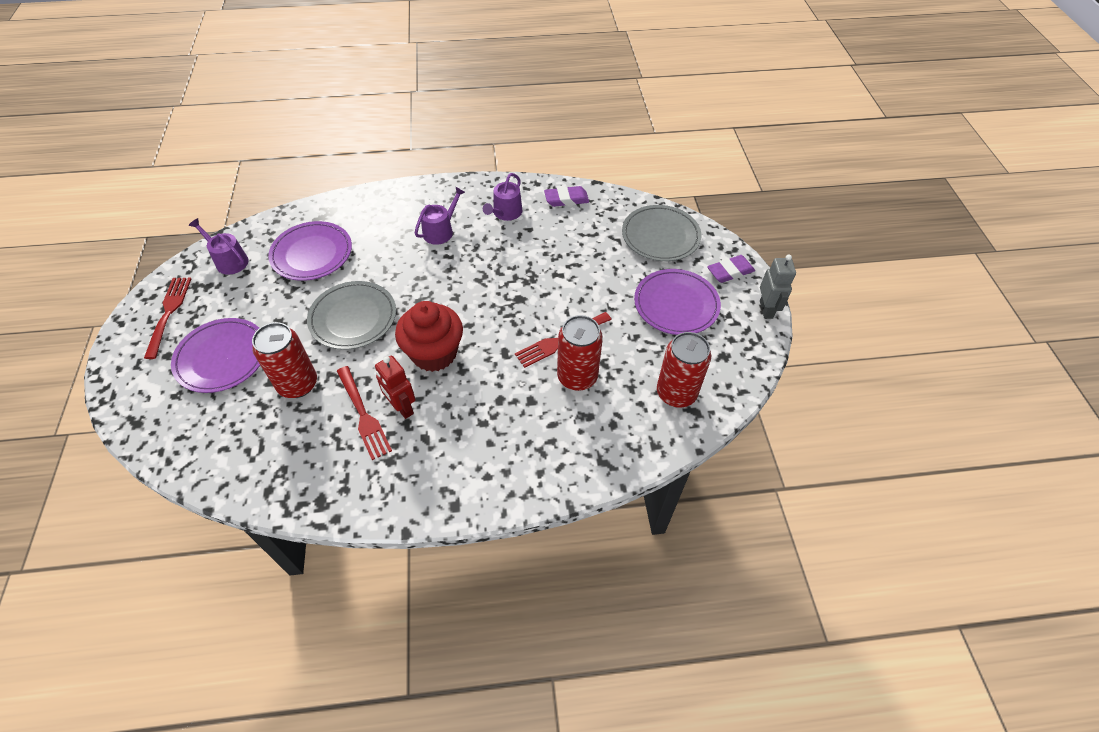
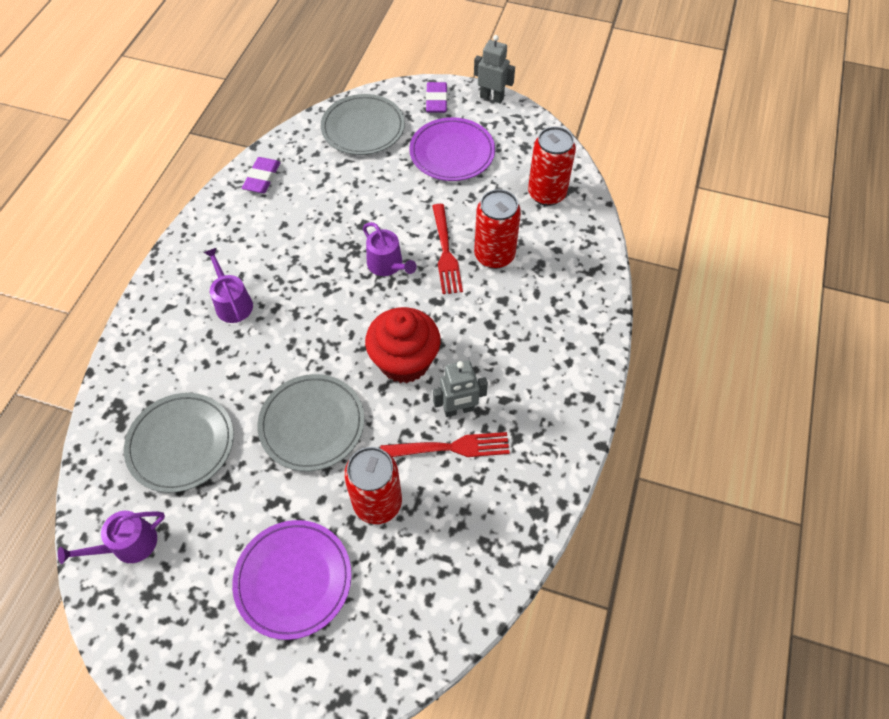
camera: 65 degrees left, 5 degrees up
red fork [144,278,191,359] -> none
purple plate [268,221,352,281] -> grey plate [124,393,234,493]
red robot [375,356,416,419] -> grey robot [433,360,488,417]
purple watering can [483,173,523,221] -> purple watering can moved to [363,222,417,276]

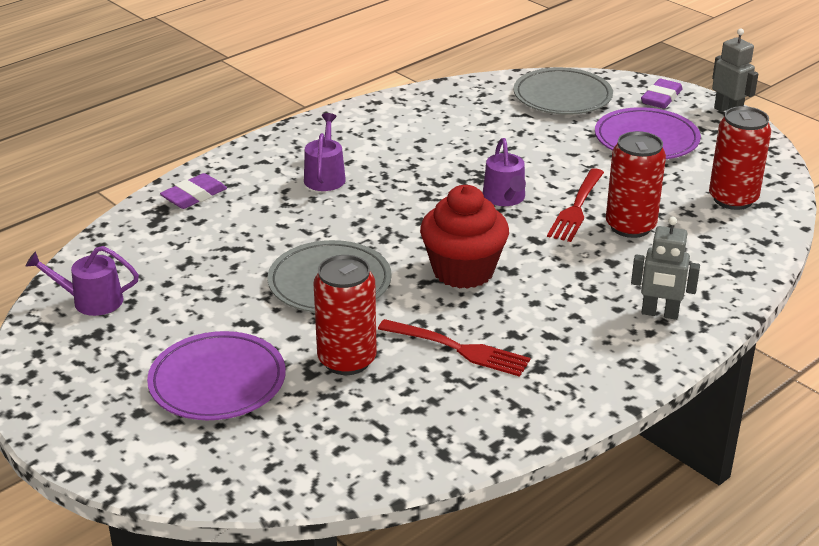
camera: 30 degrees right, 25 degrees down
grey plate [124,393,234,493] -> none
purple eraser [242,157,281,193] -> purple eraser moved to [160,173,227,209]
grey robot [433,360,488,417] -> grey robot moved to [631,217,700,320]

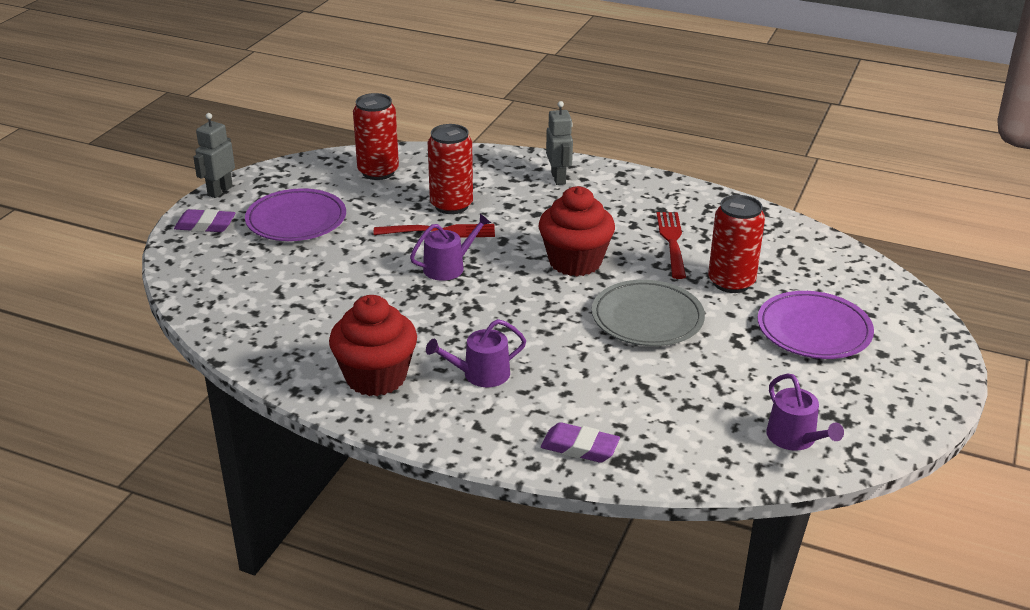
camera: 115 degrees left, 0 degrees up
grey plate [514,68,613,115] -> none
none -> red cupcake [329,295,417,396]

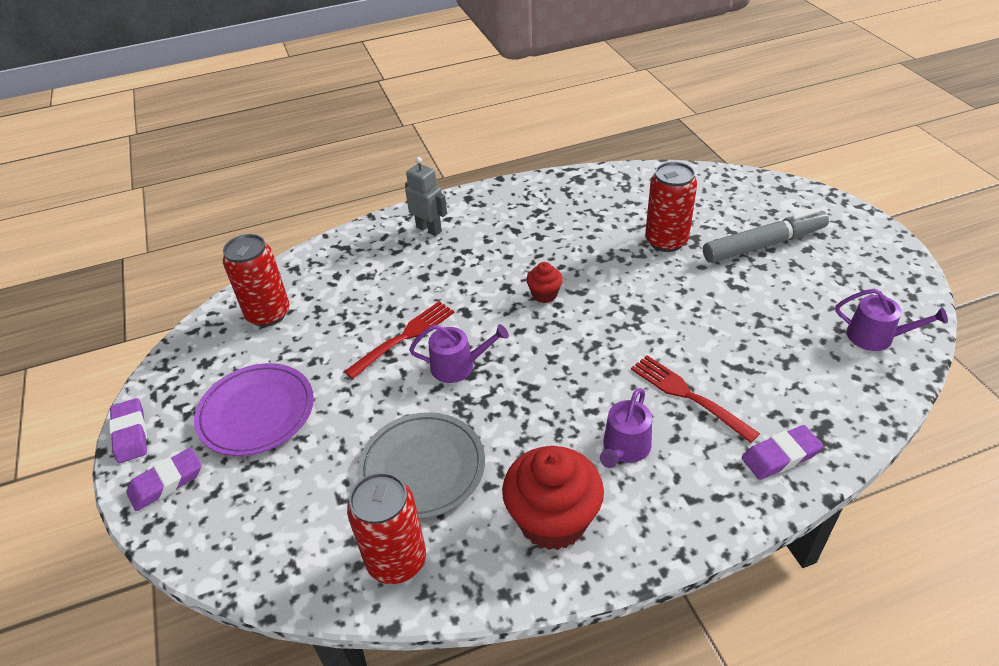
camera: 40 degrees left, 10 degrees up
grey robot [193,113,235,198] -> purple eraser [109,398,147,463]
purple watering can [410,214,491,281] -> purple watering can turned 75 degrees clockwise [409,324,509,383]
red can [428,124,473,214] -> red can moved to [347,472,426,584]
red cupcake [539,186,615,276] -> red cupcake [526,262,563,303], size x0.48
grey plate [592,280,705,346] -> grey plate moved to [358,412,485,519]
red fork [657,212,686,279] -> red fork moved to [631,355,760,443]
purple plate [758,291,874,359] -> grey marker [703,208,829,263]

